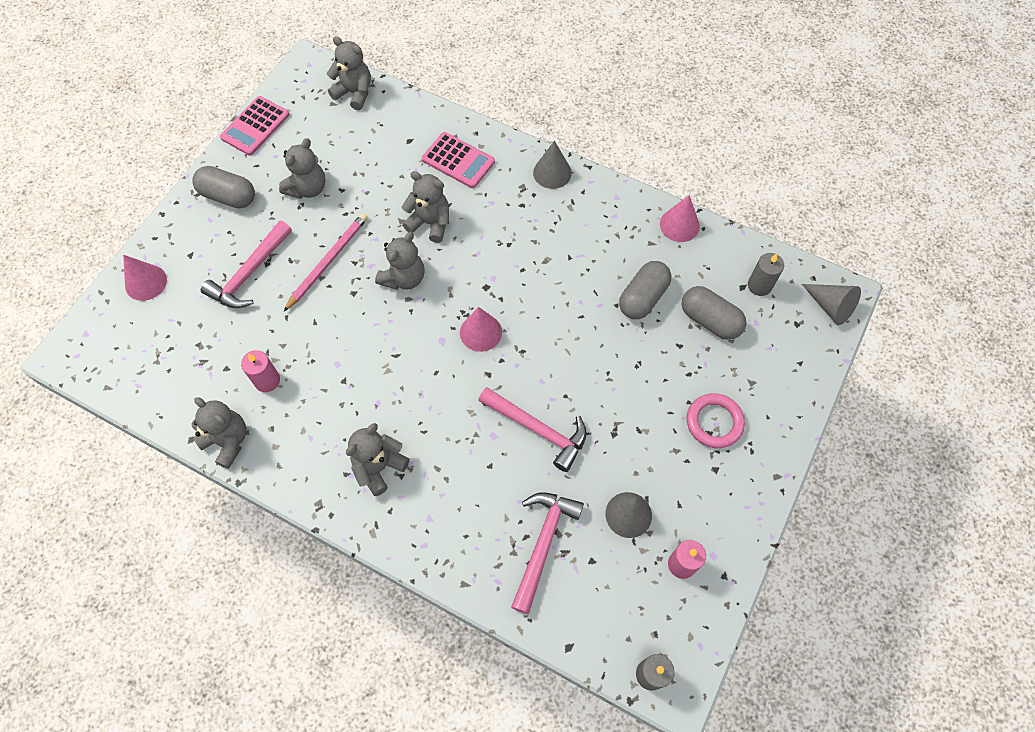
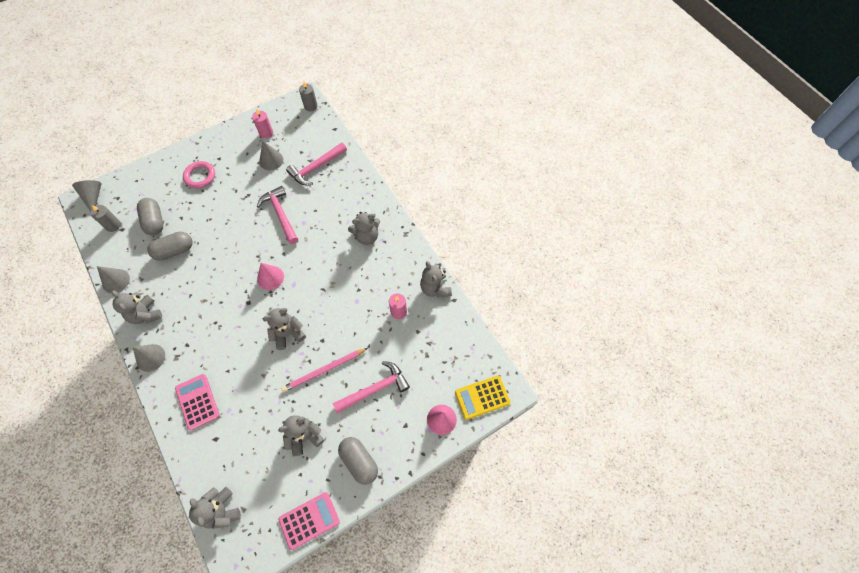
camera: 150 degrees left, 0 degrees up
grey teddy bear [402,171,449,243] -> grey teddy bear moved to [112,291,162,324]
pink cone [660,195,700,242] -> grey cone [97,266,130,293]
none -> yellow calculator [455,376,510,420]

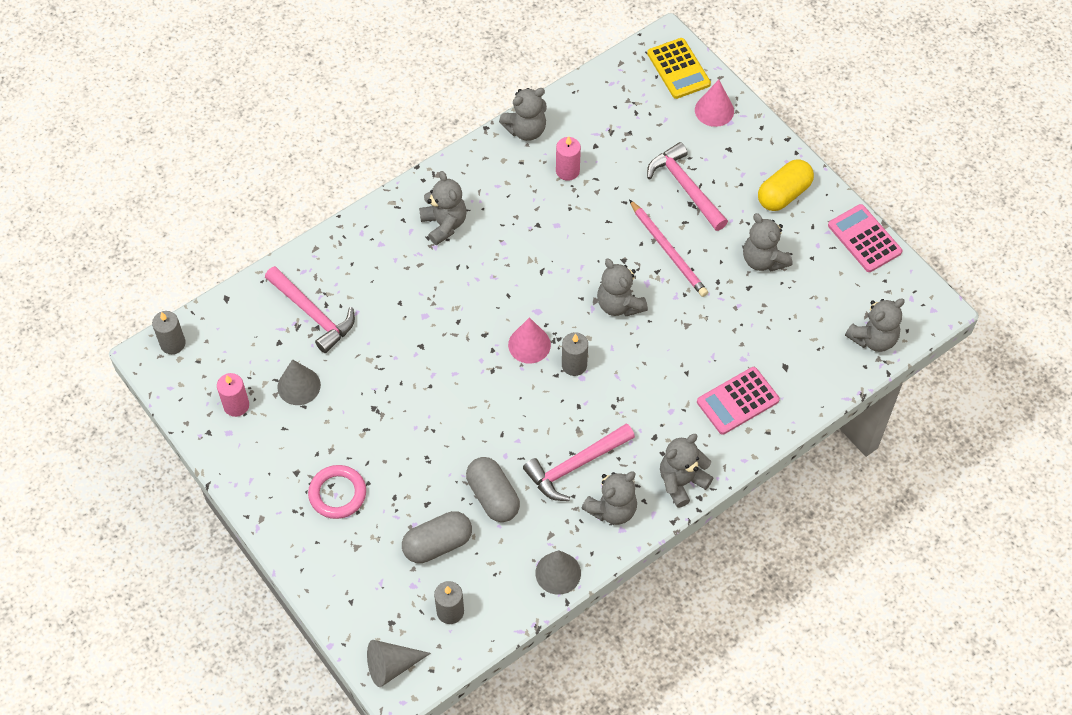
camera: 95 degrees left, 5 degrees down
grey cone [133,344,165,372] -> grey teddy bear [660,434,713,508]
pink hammer [257,186,298,244] -> pink hammer moved to [523,423,635,501]
grey capsule [338,437,378,485] -> yellow capsule [758,159,814,211]
none -> grey candle [562,332,588,376]

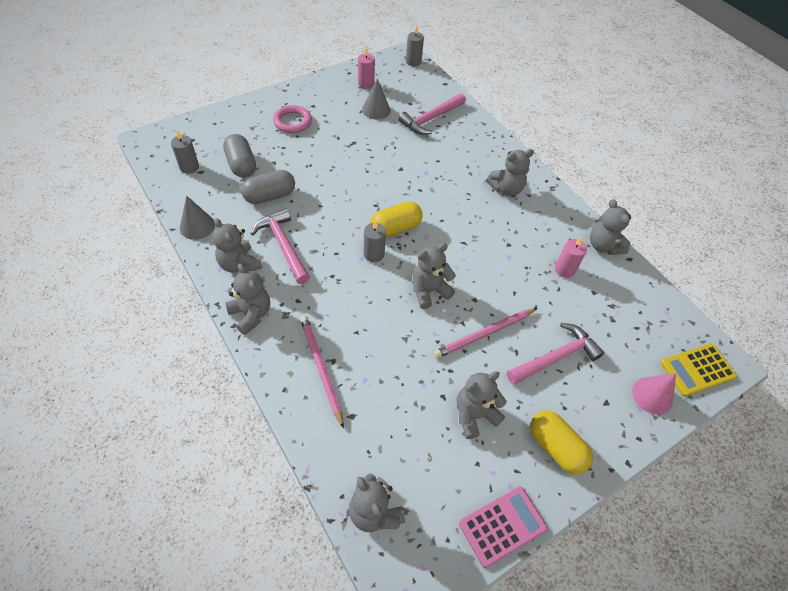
camera: 90 degrees right, 5 degrees down
grey cone [367,640,431,687] -> none
pink cone [508,317,551,364] -> yellow capsule [370,201,423,238]
pink calculator [697,367,780,435] -> pink pencil [300,316,344,429]

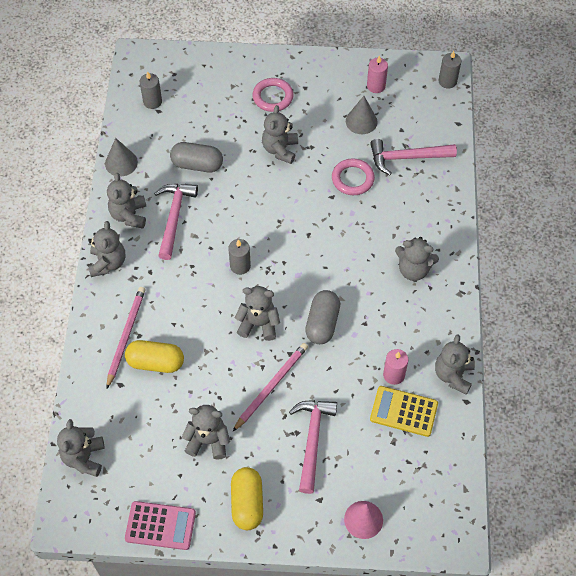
camera: 40 degrees right, 5 degrees up
grey capsule [223,134,256,178] -> grey capsule moved to [305,290,340,344]
yellow capsule [370,201,423,238] -> yellow capsule moved to [125,340,184,373]
pink pencil [433,308,537,358] -> pink pencil turned 120 degrees clockwise [232,343,308,432]
pink hammer [507,323,604,385] -> pink hammer turned 90 degrees counterclockwise [289,400,337,494]
yellow calculator [660,344,737,397] -> yellow calculator moved to [370,386,438,437]
none -> grey teddy bear [262,105,298,164]
none -> pink ring [332,159,375,195]

